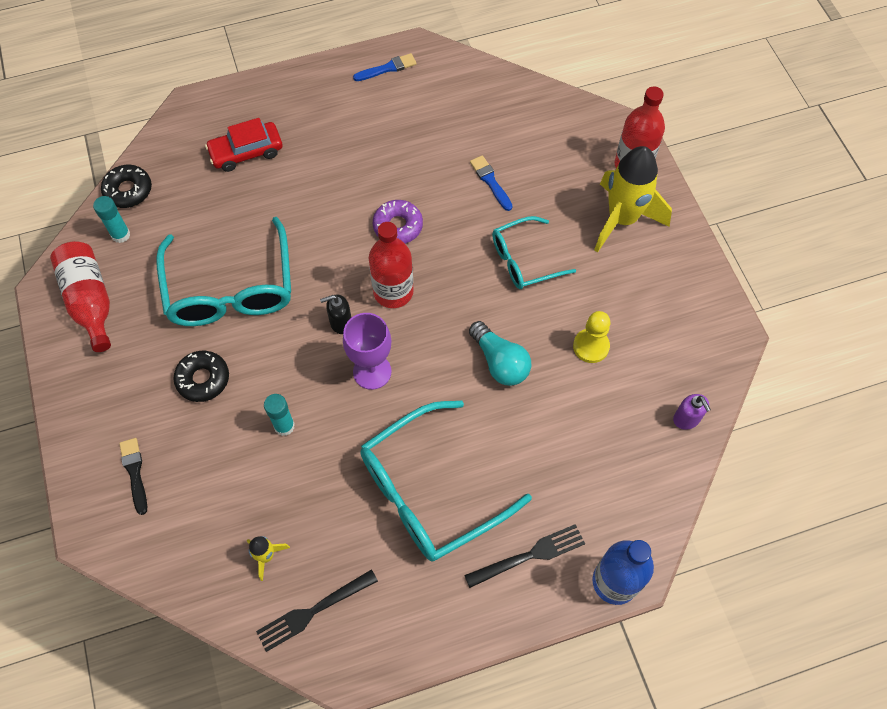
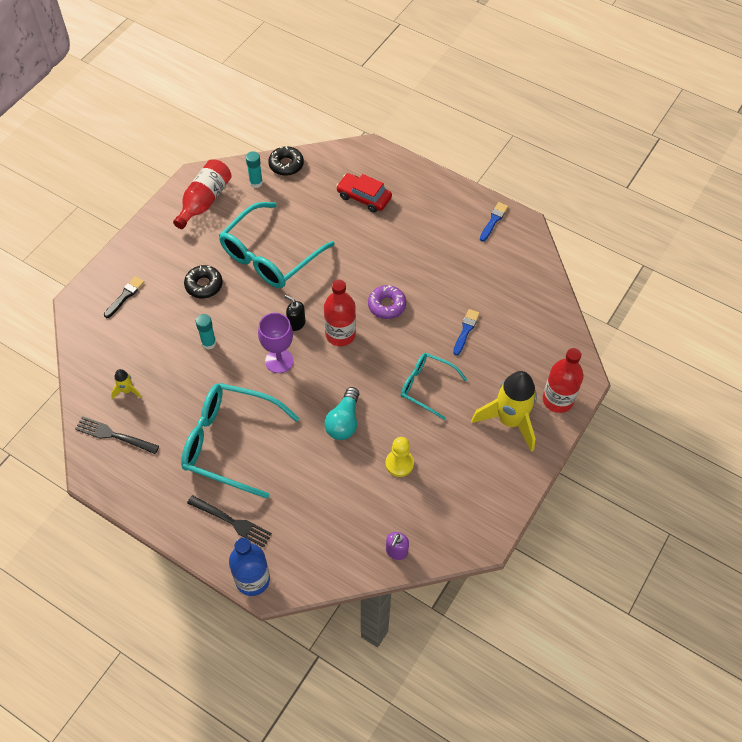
camera: 50 degrees right, 5 degrees down
blue brush [353,53,417,81] -> blue brush turned 90 degrees counterclockwise [480,202,508,241]

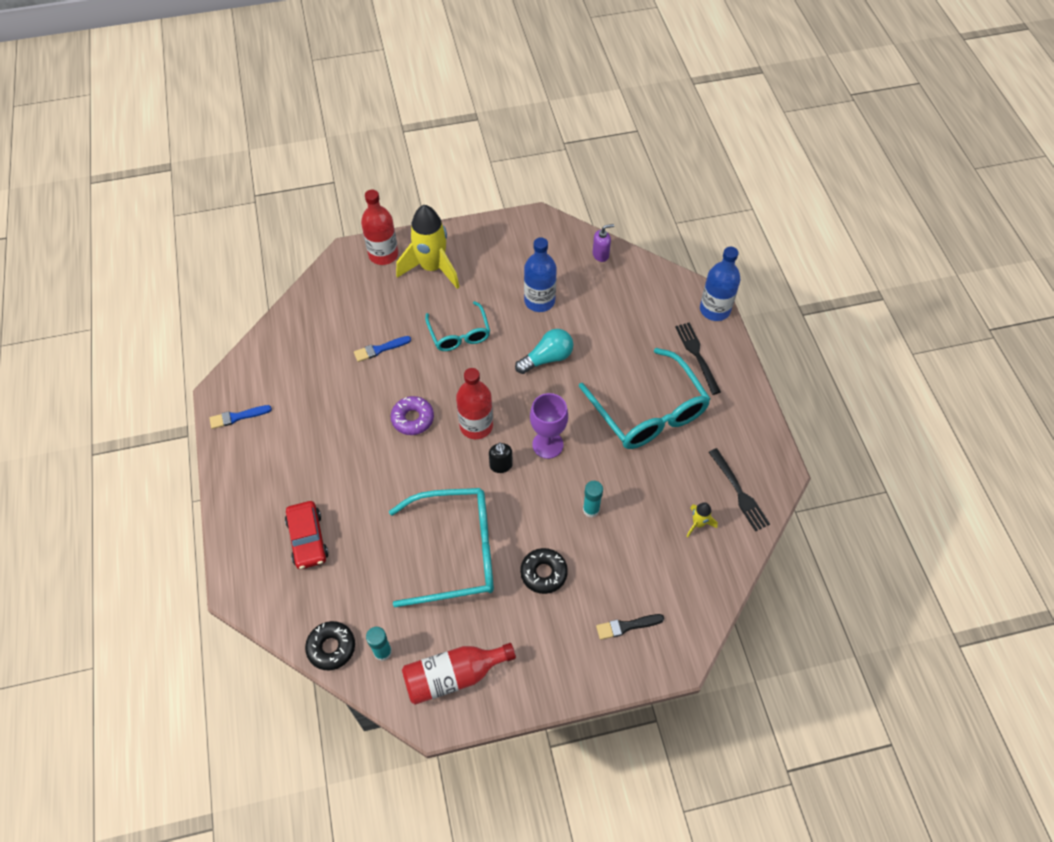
camera: 135 degrees left, 0 degrees up
yellow pawn [385,437,414,477] -> blue bottle [524,237,557,312]

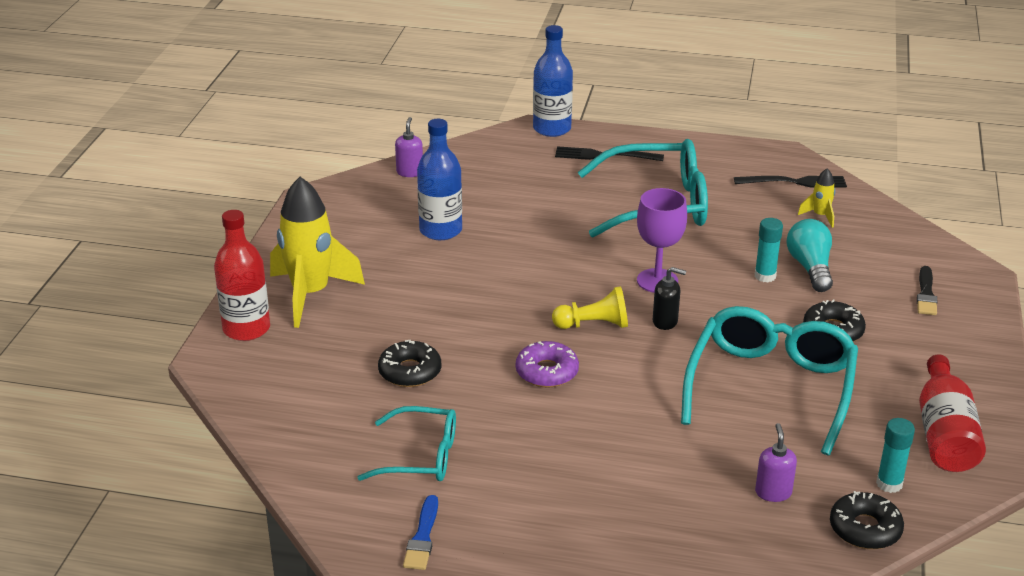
camera: 65 degrees left, 25 degrees down
red car [285,501,329,569] -> none
blue brush [354,336,411,362] -> black donut [378,340,441,387]
turquoise glasses [425,301,490,351] -> turquoise glasses moved to [357,406,456,481]
red bottle [456,368,493,439] -> yellow pawn [552,286,628,329]
turquoise light bulb [515,329,573,374] -> turquoise light bulb moved to [786,219,833,292]
none -> purple soap dispenser [755,423,797,502]

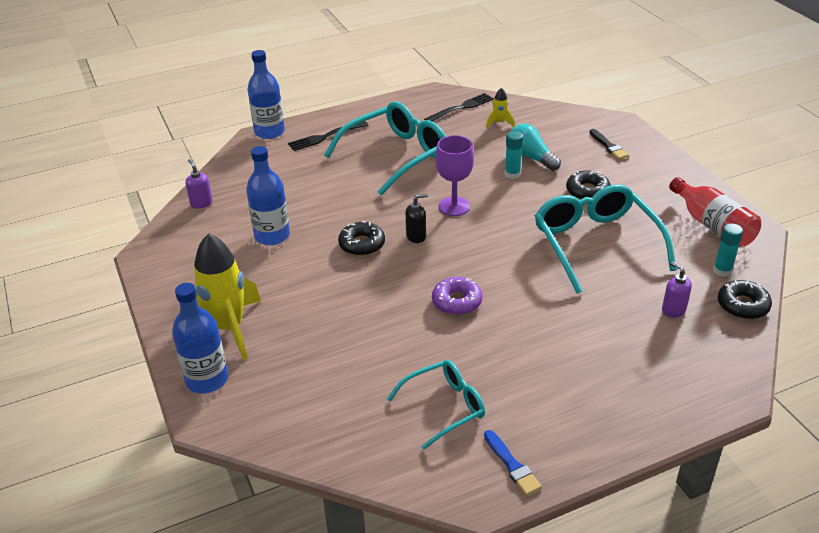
camera: 35 degrees left, 5 degrees up
red bottle [214,210,270,341] -> blue bottle [172,283,228,394]
black donut [378,340,441,387] -> black donut moved to [338,221,385,256]
yellow pawn [552,286,628,329] -> none
black soap dispenser [653,267,686,330] -> black soap dispenser moved to [405,193,428,243]

